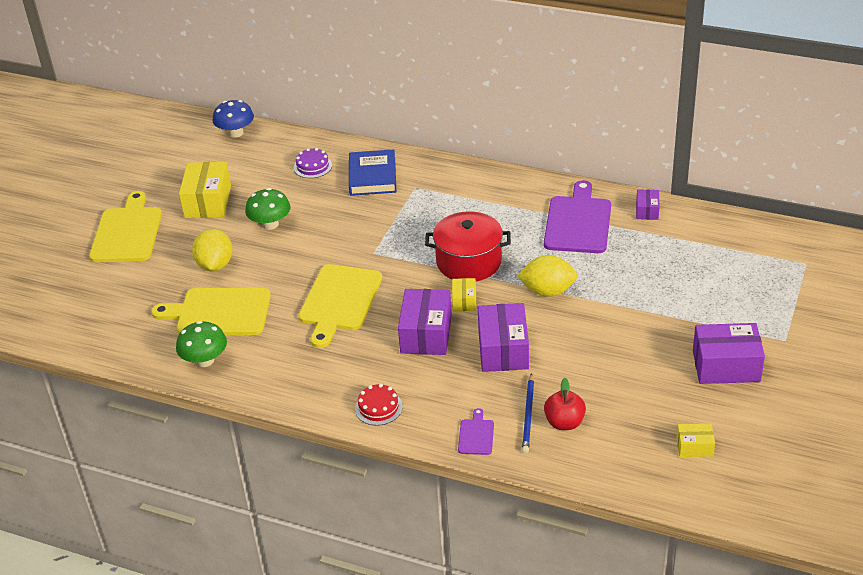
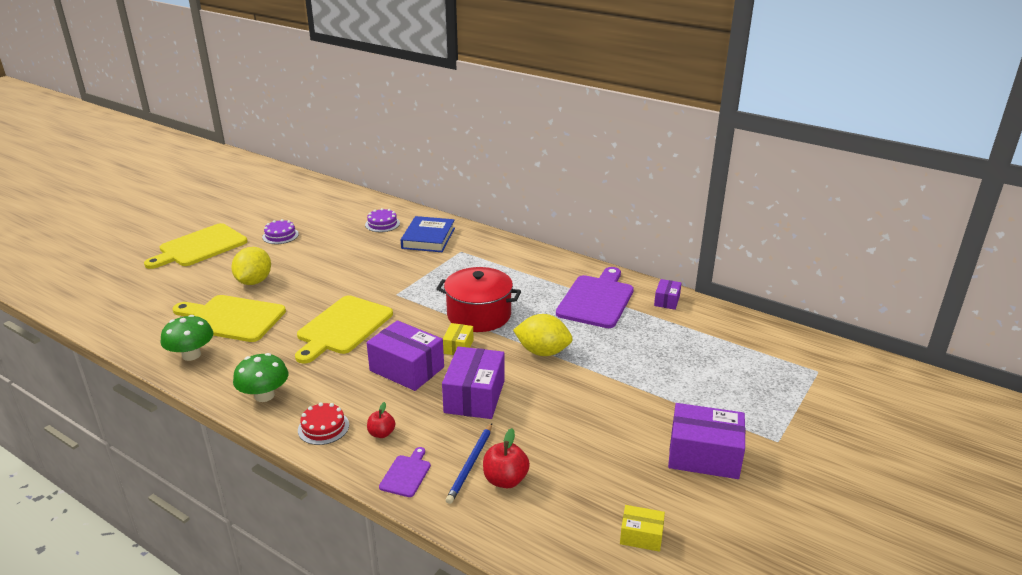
camera: 10 degrees right, 10 degrees down
yellow cutting board [89,191,162,262] -> yellow cutting board turned 150 degrees counterclockwise [144,223,247,269]
yellow box [179,162,231,218] -> purple cake [262,219,299,244]
blue mushroom [213,100,254,138] -> none
green mushroom [245,188,291,230] -> green mushroom moved to [233,353,288,402]
purple box [398,289,452,355] -> purple box turned 75 degrees counterclockwise [366,320,444,391]
none -> red apple [367,402,395,438]

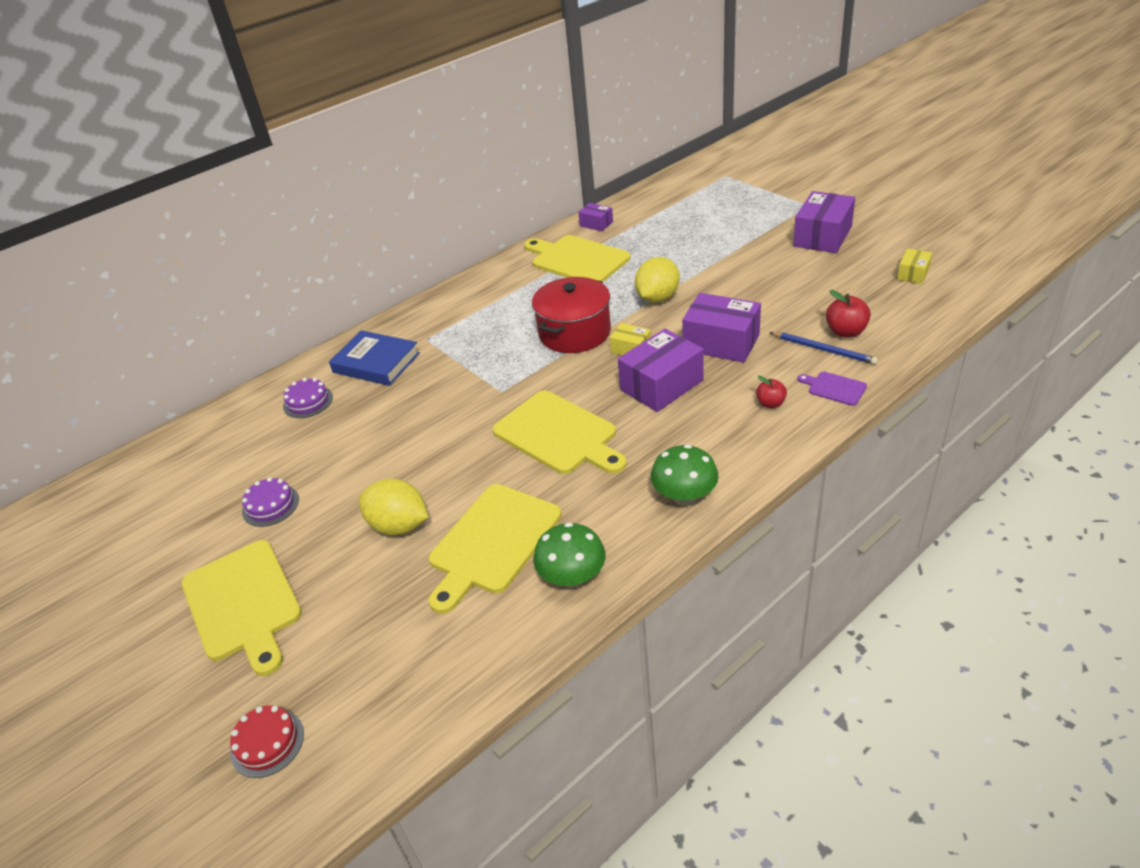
camera: 70 degrees left, 10 degrees up
red cake [298,403,349,445] -> red cake moved to [230,705,304,778]
purple cutting board [556,267,634,328] -> yellow cutting board [524,235,630,282]

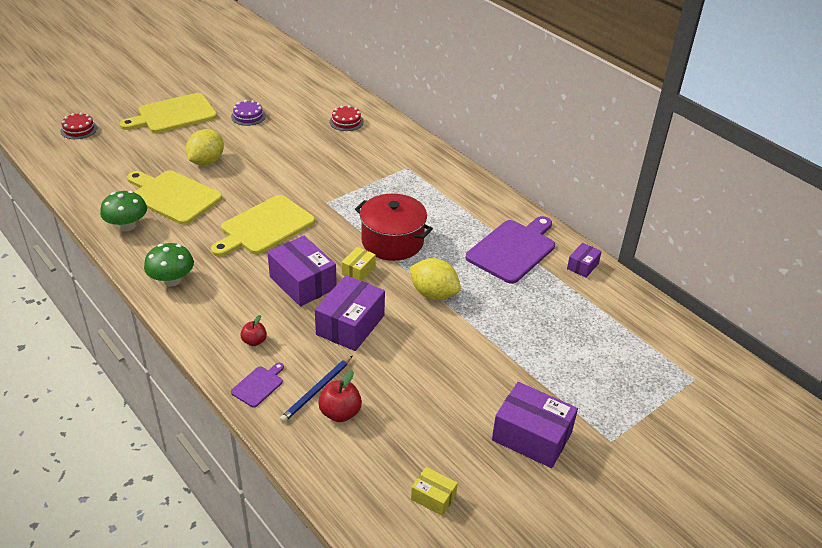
camera: 85 degrees right, 0 degrees up
purple cake [283,378,333,418] -> red cake [329,105,364,131]
blue book [329,330,420,386] -> none
yellow cutting board [524,235,630,282] -> purple cutting board [465,216,555,284]

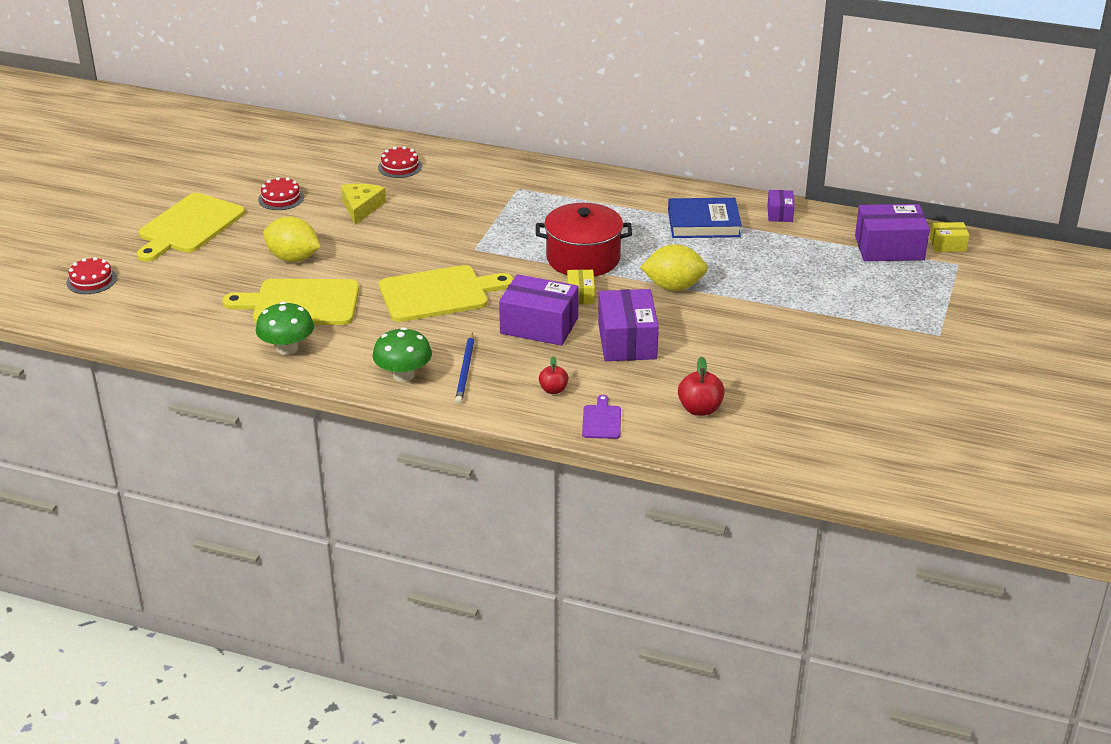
camera: 30 degrees left, 5 degrees down
yellow lemon [186,129,224,166] -> yellow lemon turned 60 degrees counterclockwise [263,216,320,262]
yellow cutting board [211,195,315,257] -> yellow cutting board turned 120 degrees counterclockwise [379,265,513,322]
purple cake [231,100,266,126] -> red cake [258,177,304,210]
blue pencil [280,356,352,423] -> blue pencil moved to [455,332,474,404]
yellow box [411,467,458,516] -> yellow box moved to [930,222,969,252]
purple cutting board [465,216,555,284] -> blue book [668,198,742,238]
purple box [492,382,578,468] -> purple box moved to [855,204,930,261]
none -> yellow cheese [341,184,386,225]

